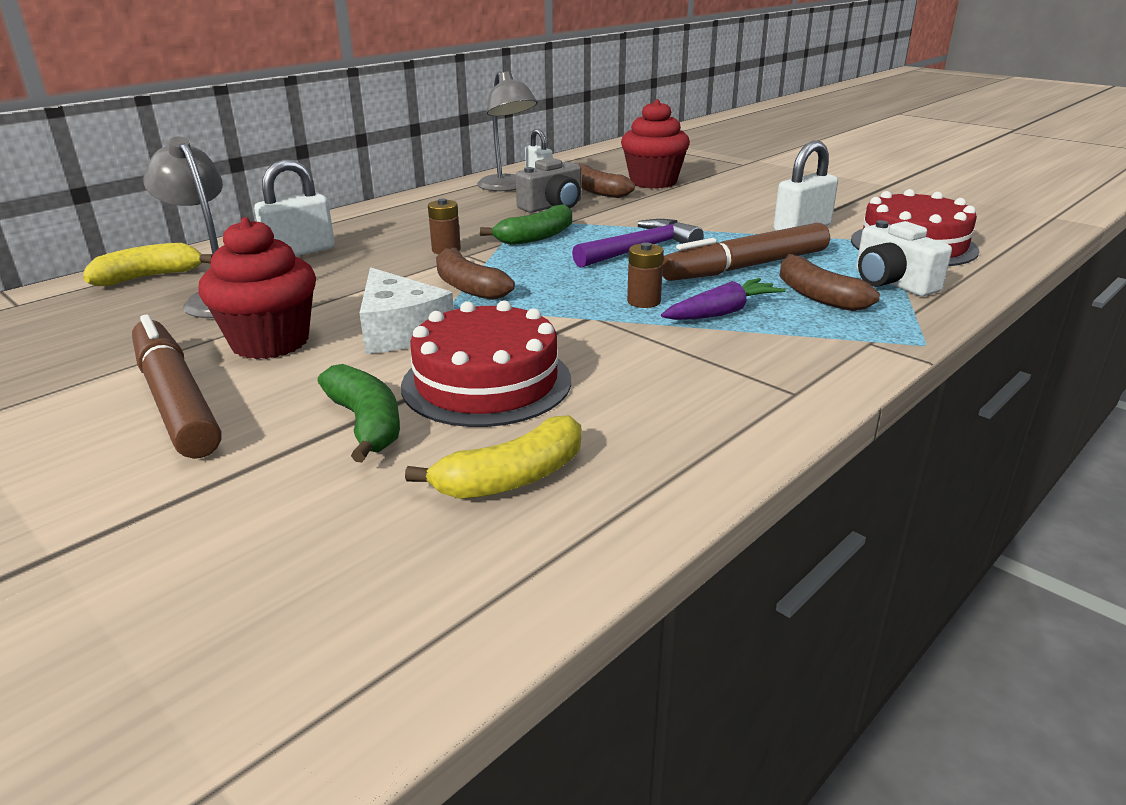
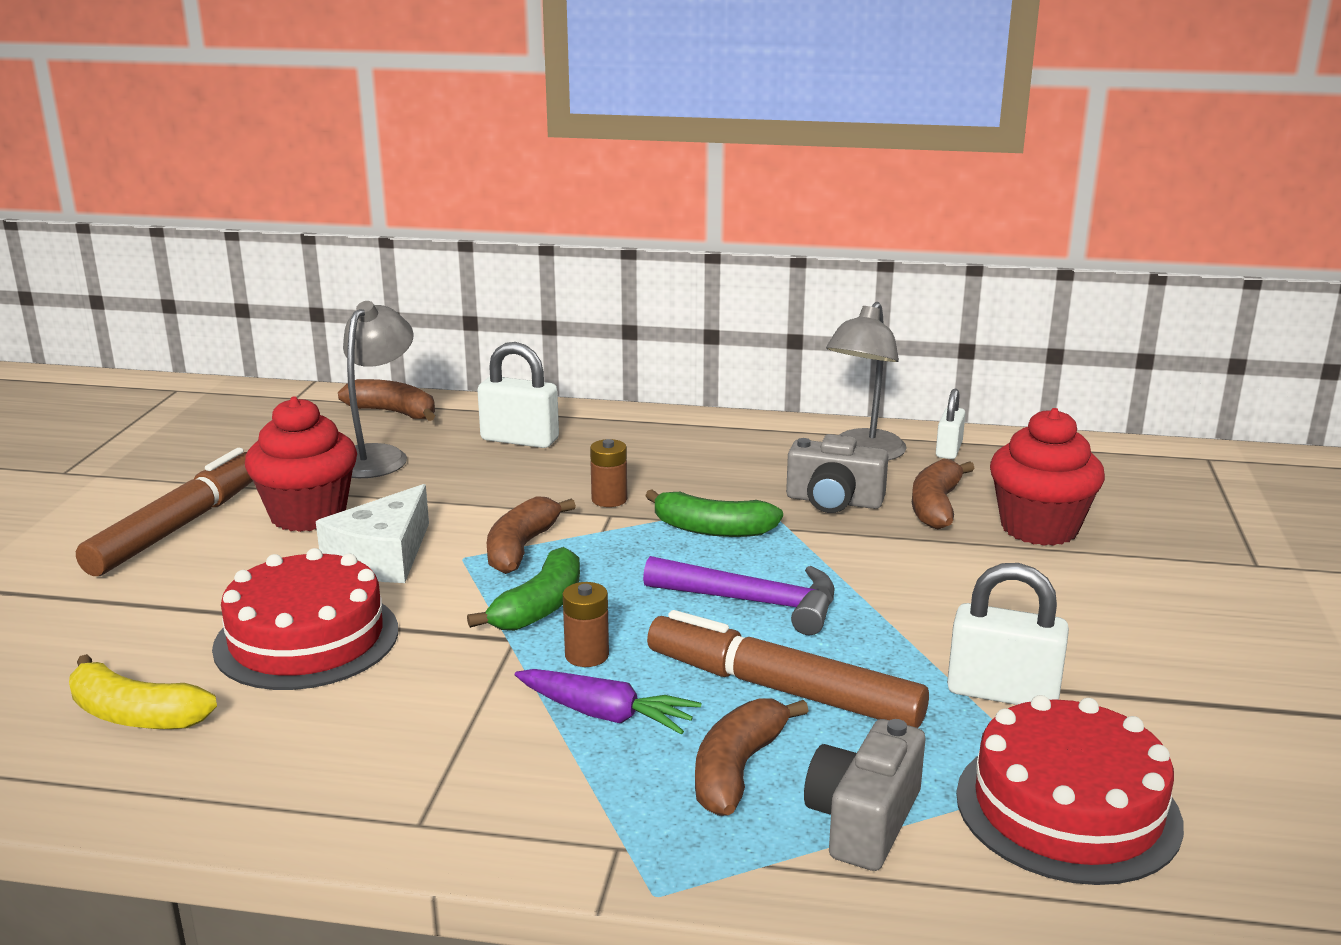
camera: 55 degrees right, 5 degrees down
yellow banana [83,243,213,286] -> brown banana [338,379,435,421]
green banana [317,364,400,462] -> green banana moved to [467,547,580,631]
white camera [856,220,952,296] -> grey camera [804,719,925,871]

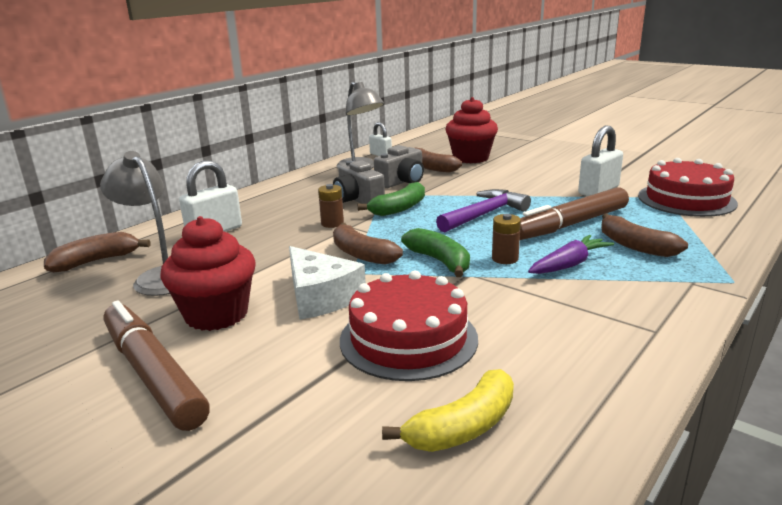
camera: 60 degrees left, 0 degrees up
grey camera [804,719,925,871] -> grey camera moved to [333,160,385,204]

